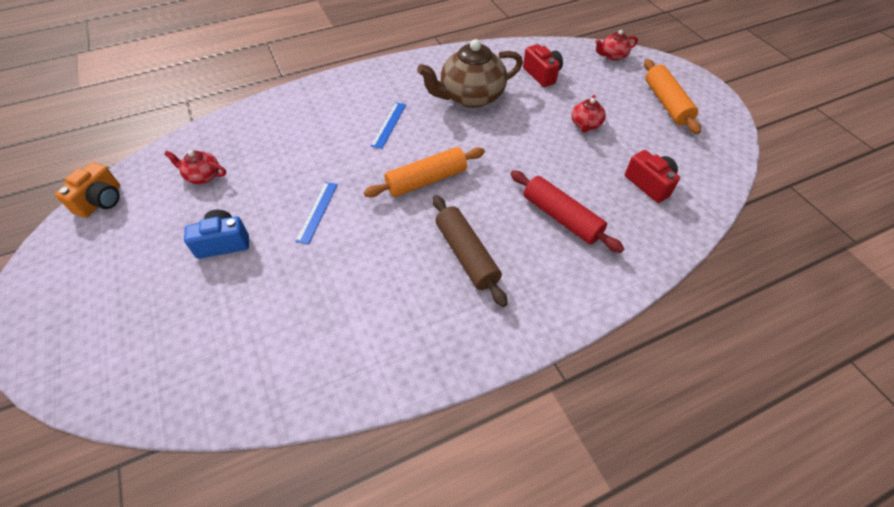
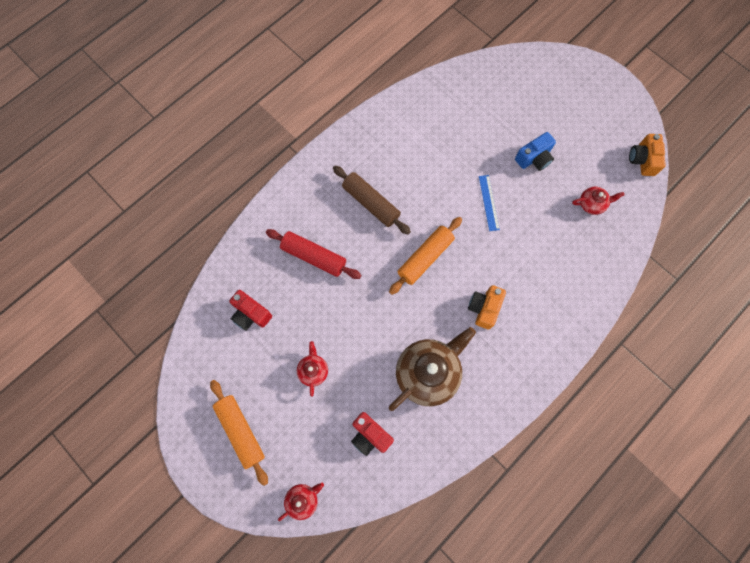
camera: 160 degrees right, 20 degrees up
blue ruler [371,102,406,149] -> orange camera [468,285,506,330]

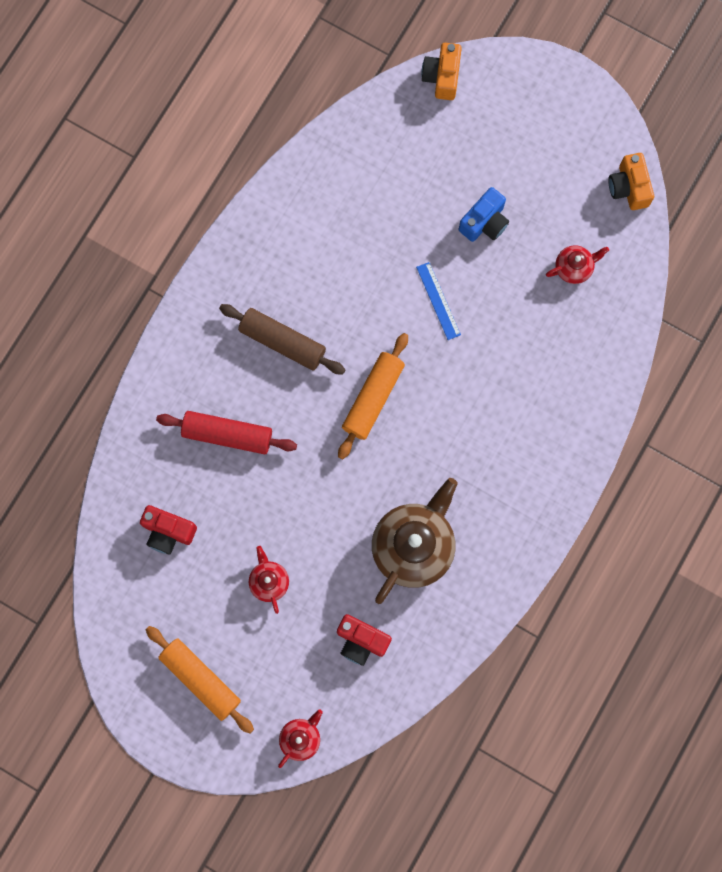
camera: 15 degrees left, 5 degrees up
orange camera [468,285,506,330] -> orange camera moved to [421,43,462,100]

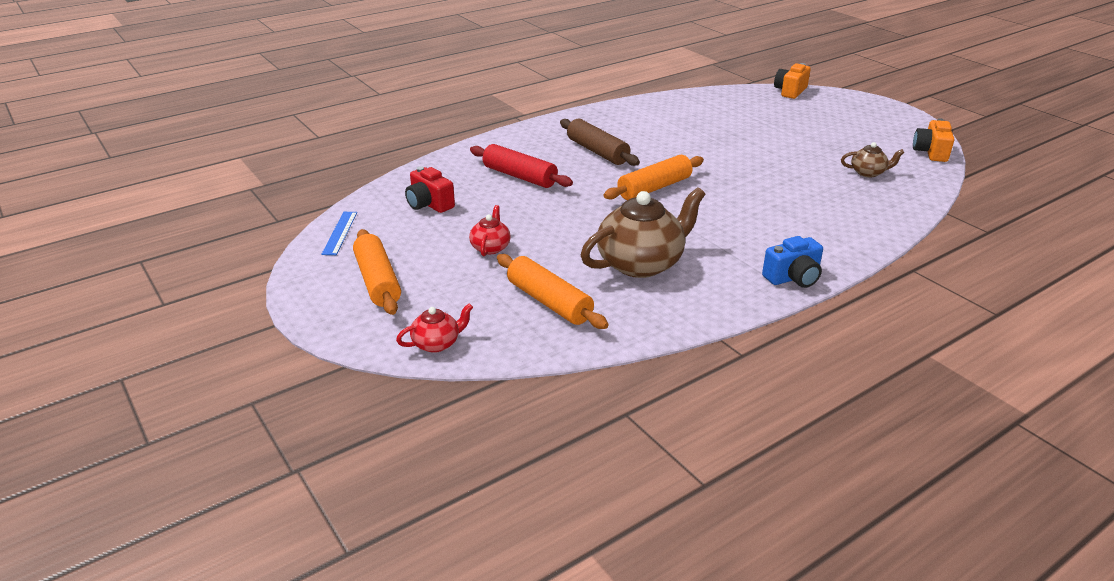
camera: 25 degrees right, 45 degrees down
red camera [337,614,392,666] -> orange rolling pin [497,254,608,329]
blue ruler [416,262,461,340] -> blue ruler moved to [321,212,357,255]
blue camera [459,187,509,242] -> blue camera moved to [762,236,823,288]
red teapot [546,246,609,284] -> brown teapot [841,142,904,177]

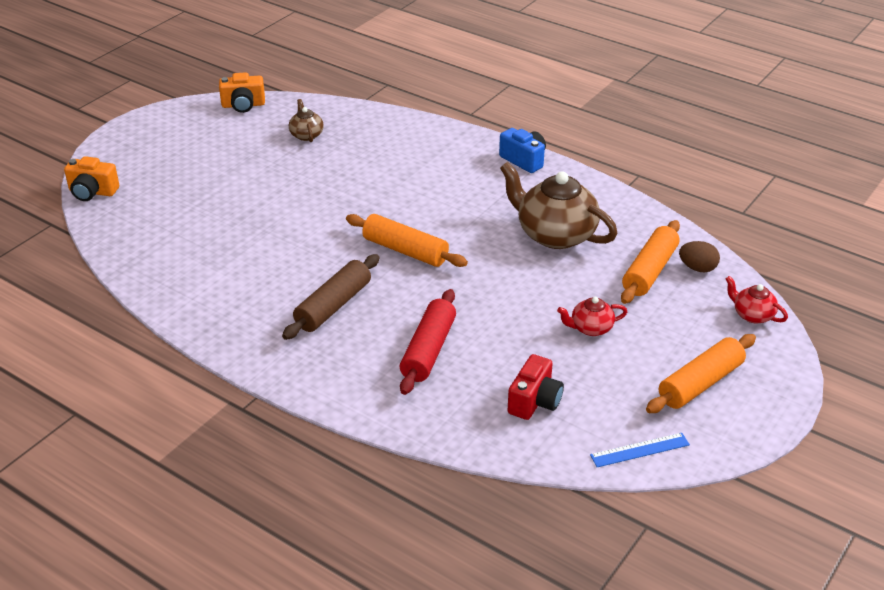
camera: 110 degrees left, 5 degrees up
none -> brown egg [679,241,720,272]

